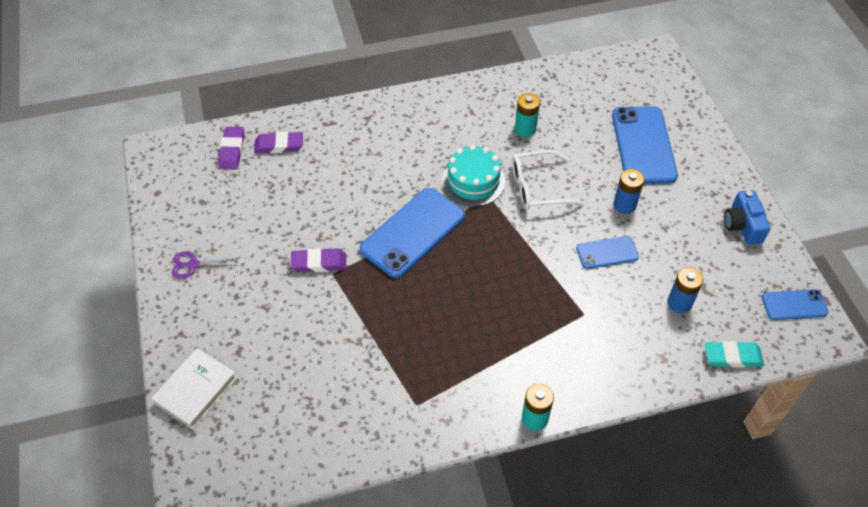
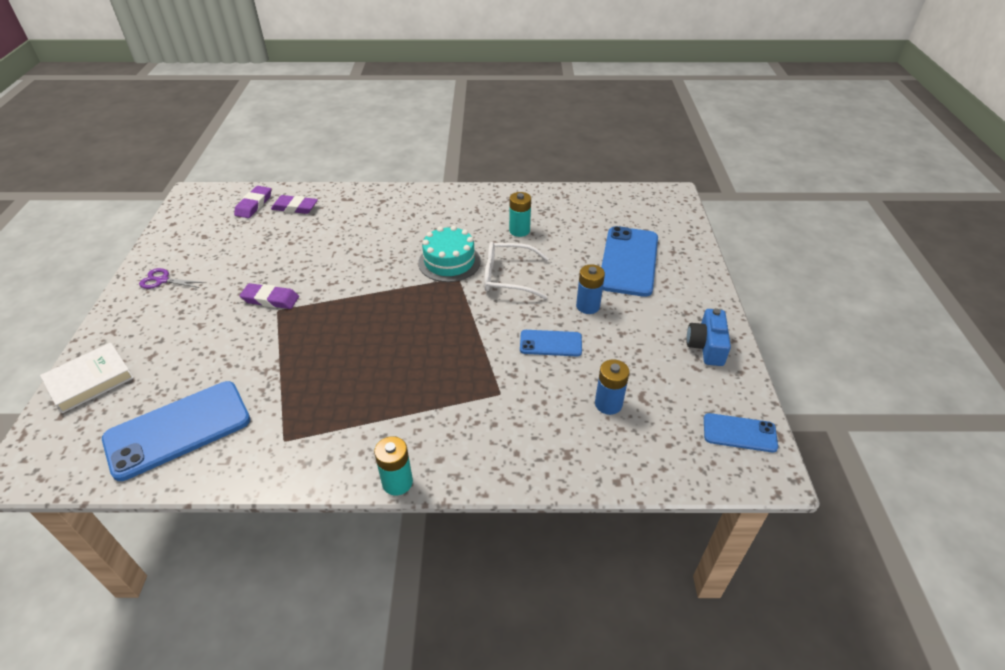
camera: 15 degrees right, 10 degrees down
blue phone [360,188,465,278] -> blue phone moved to [102,381,250,481]
turquoise eraser [705,341,764,367] -> none

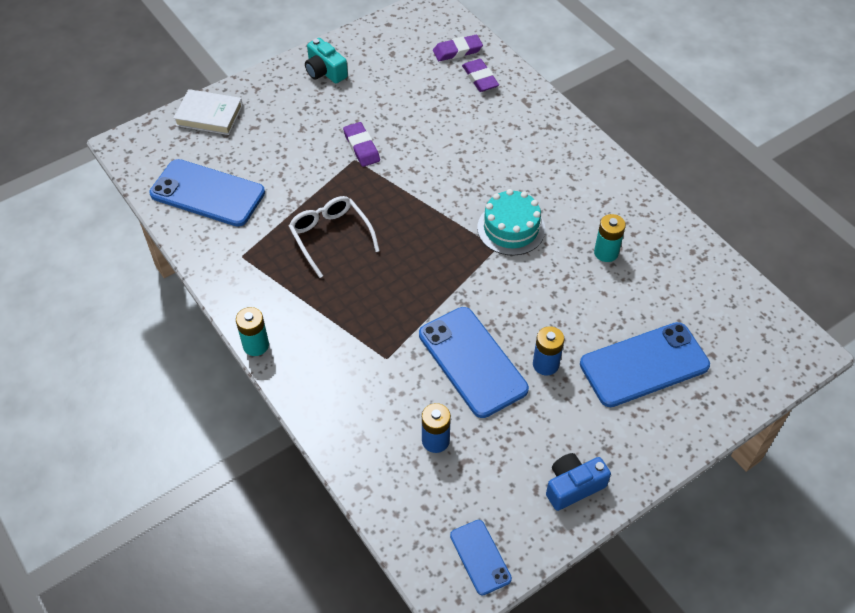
camera: 55 degrees right, 10 degrees up
purple scissors [139,268,204,289] -> turquoise camera [305,38,348,83]
white glasses [484,242,549,299] -> white glasses moved to [289,196,380,278]
blue phone [520,330,582,356] -> blue phone [419,307,529,418], size x1.87

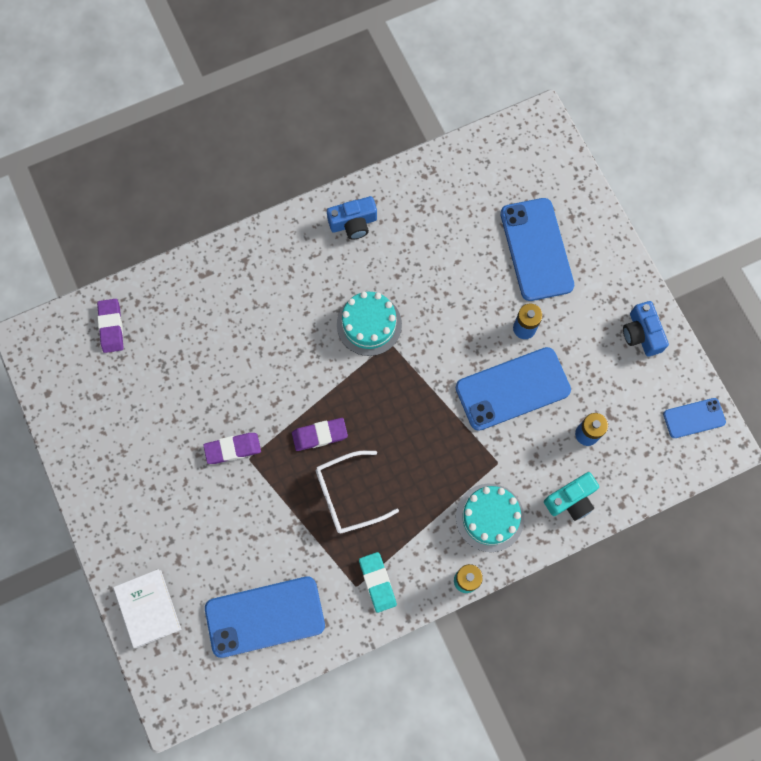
camera: 80 degrees left, 20 degrees up
blue phone [149,159,265,227] -> blue phone turned 45 degrees clockwise [205,576,325,658]
white book [173,89,243,135] -> white book turned 45 degrees counterclockwise [113,569,181,648]
turquoise camera [305,38,348,83] -> turquoise camera moved to [544,472,599,521]
purple eraser [462,59,499,92] -> purple eraser moved to [292,418,348,451]
turquoise battery [594,214,626,262] -> none
none -> blue camera [327,196,377,240]
none -> turquoise eraser [359,552,397,613]
none -> turquoise cake [456,484,524,552]

